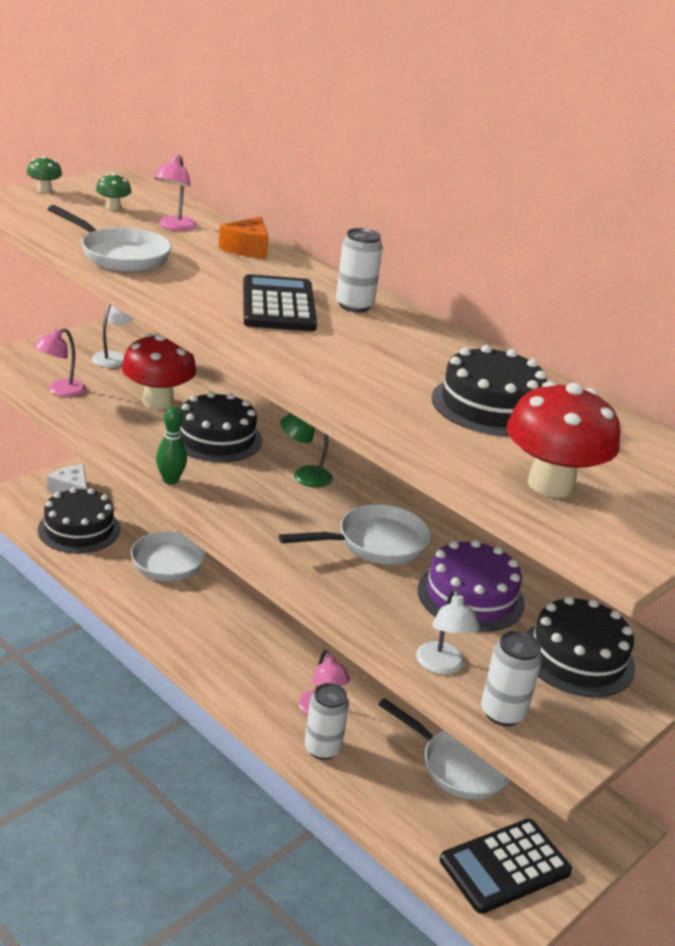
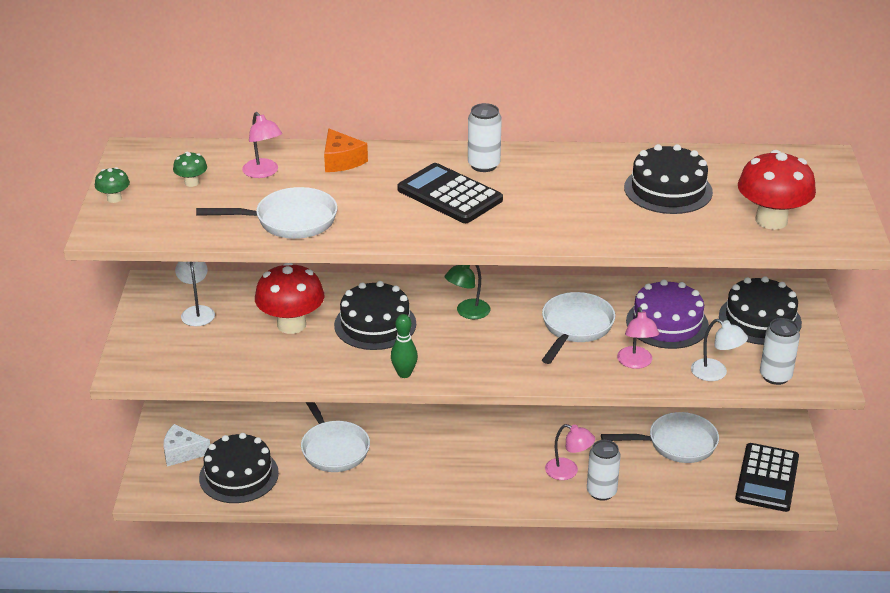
camera: 40 degrees left, 5 degrees up
pink lamp [33,328,86,397] -> pink lamp moved to [617,307,659,369]

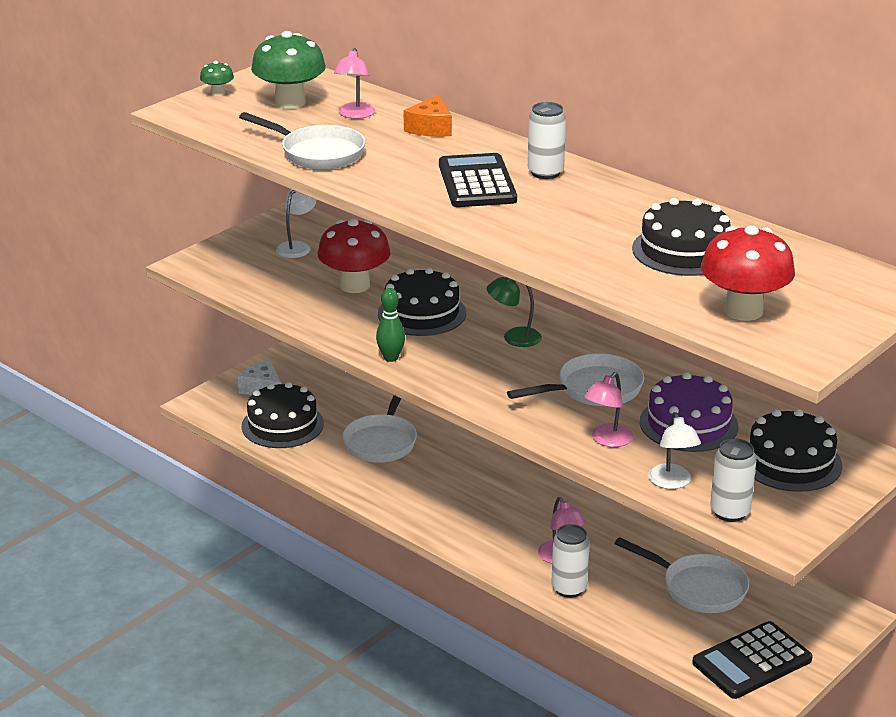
camera: 40 degrees right, 5 degrees down
green mushroom [173,152,207,187] -> green mushroom [251,31,326,109], size x2.16

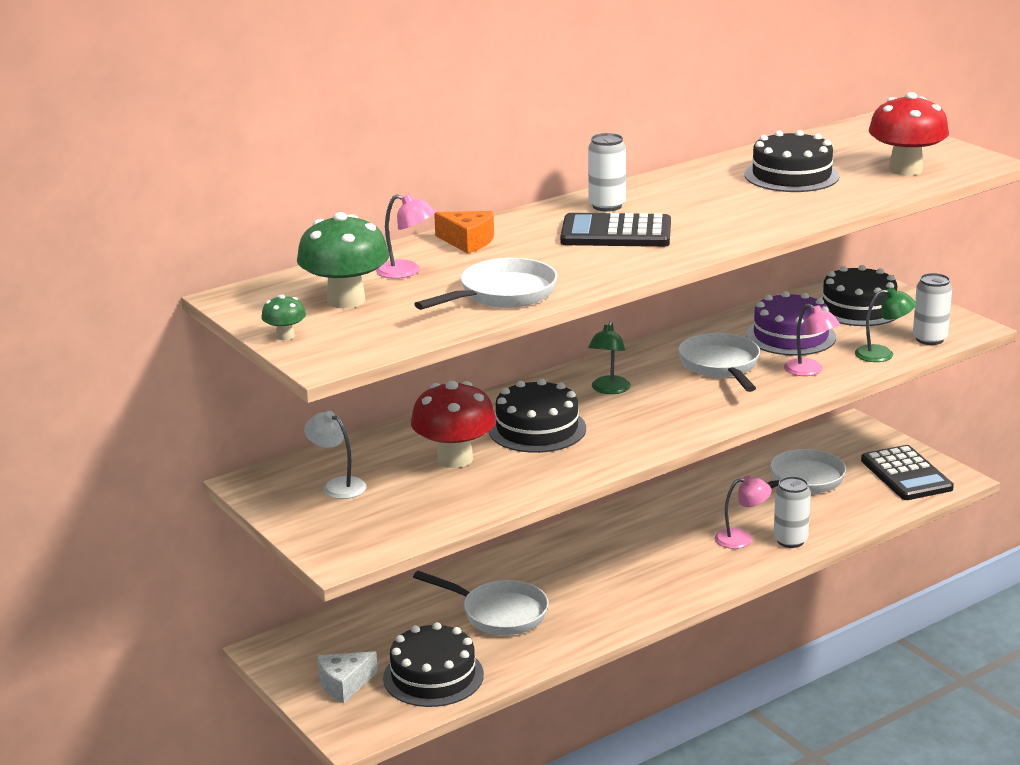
camera: 75 degrees left, 5 degrees down
green bowling pin [376,288,405,362] -> none
white lamp [648,412,701,489] -> green lamp [855,288,916,362]

